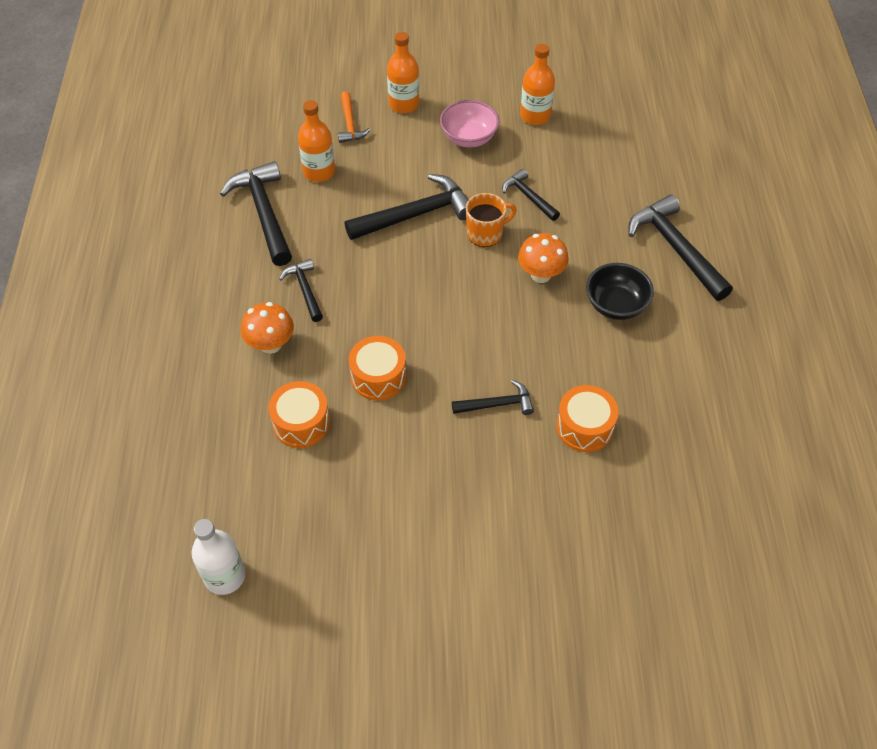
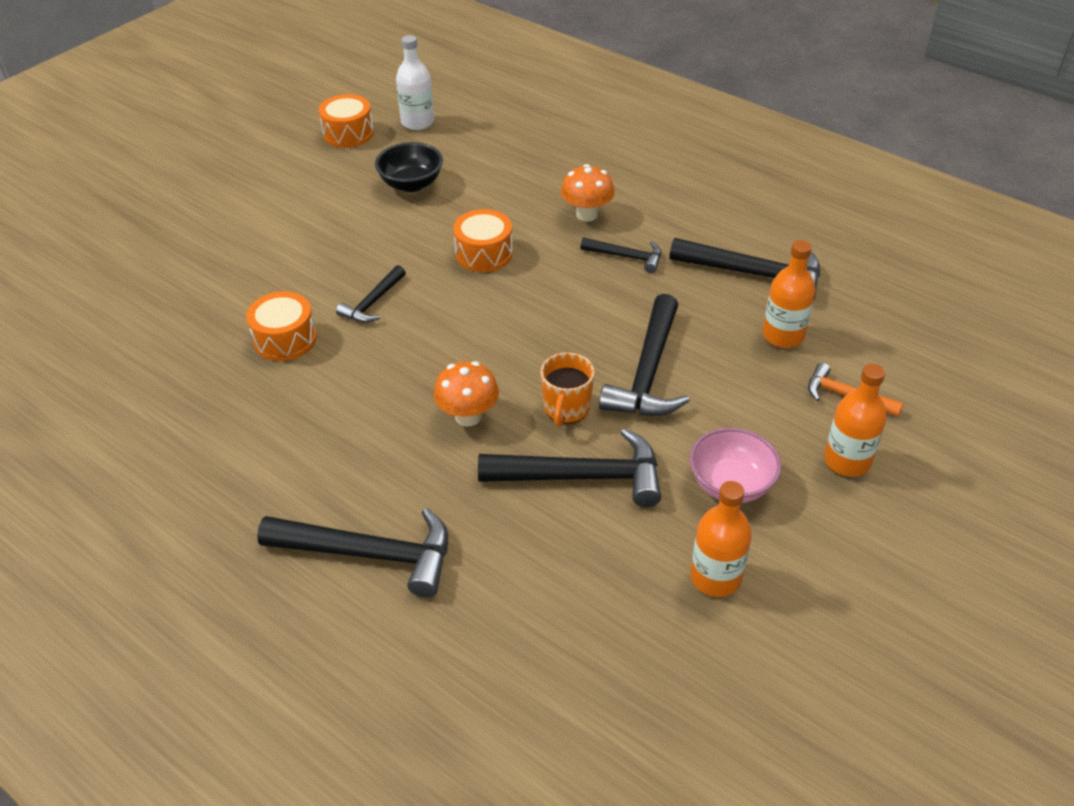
camera: 130 degrees right, 10 degrees down
orange drum [268,381,330,448] -> orange drum moved to [319,94,374,148]
black hammer [502,169,560,221] -> black hammer [478,428,661,507], size x1.80
black bowl [586,263,654,320] -> black bowl moved to [375,142,443,192]

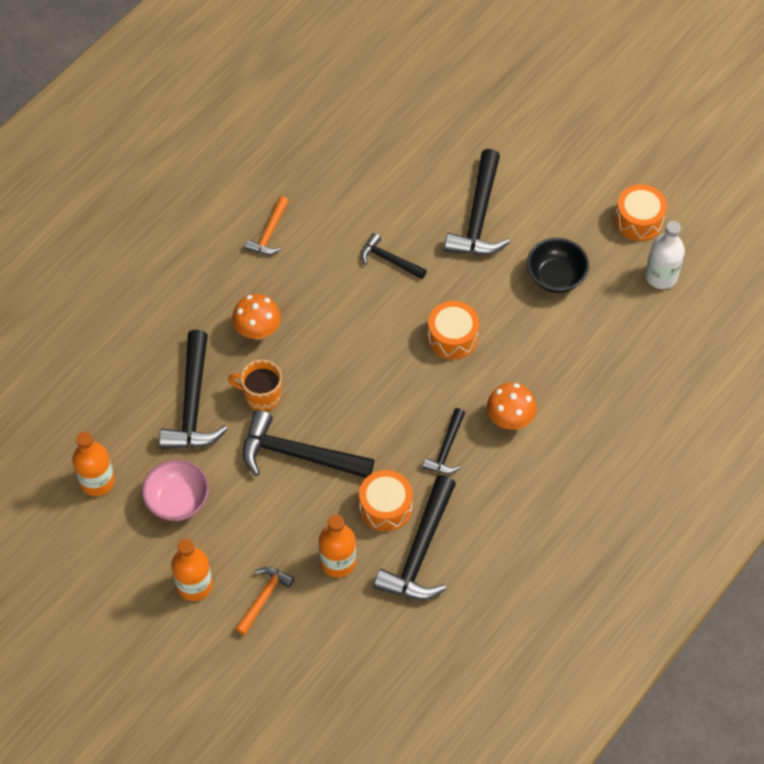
camera: 90 degrees right, 15 degrees up
orange drum [246,291,317,361] -> orange drum moved to [359,470,413,532]
black hammer [257,508,448,598] -> black hammer moved to [444,149,510,255]
none -> orange hammer [245,196,289,255]

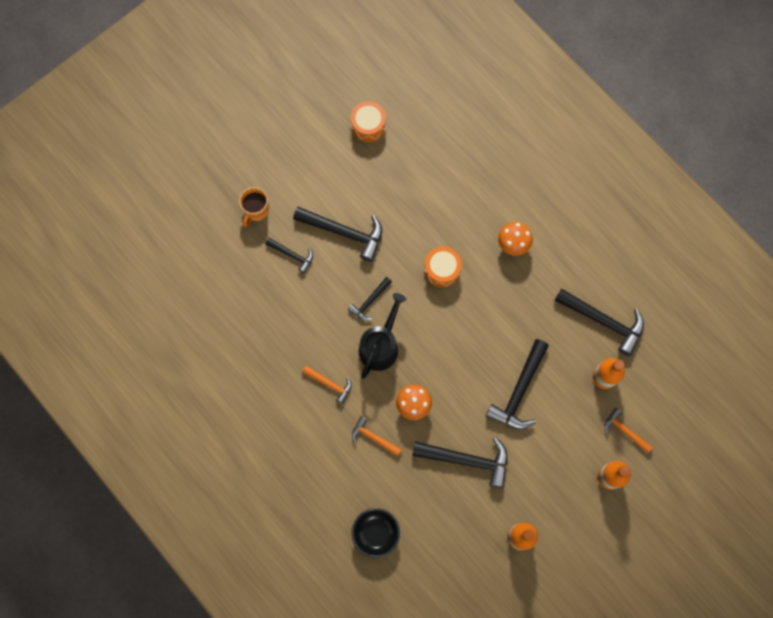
camera: 80 degrees left, 15 degrees up
pink bowl [142,460,209,521] -> none
orange mug [228,360,282,411] -> orange mug moved to [239,187,269,227]
orange drum [359,470,413,532] -> none
black hammer [422,408,465,474] -> black hammer moved to [265,238,313,274]
black bowl [527,238,589,293] -> black bowl moved to [352,508,400,558]
white bottle [645,221,685,289] -> none
none -> orange hammer [352,416,402,456]
none -> black watering can [359,293,407,379]

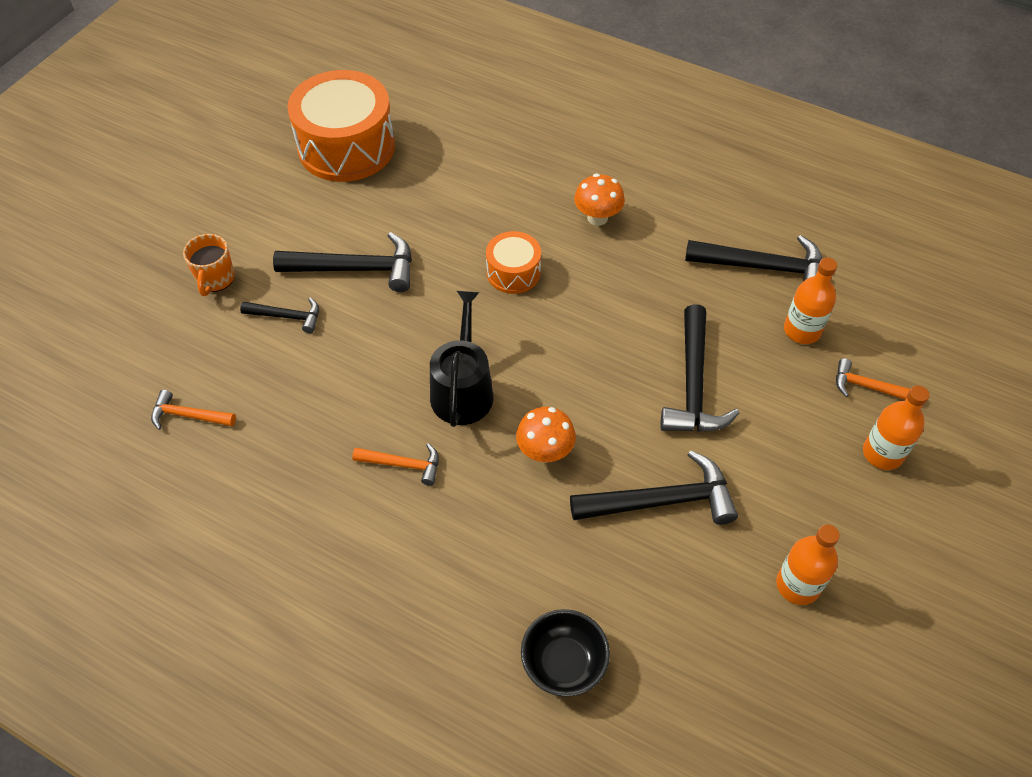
camera: 20 degrees left, 20 degrees down
black hammer [348,277,392,321] -> none
orange drum [351,101,386,142] -> orange drum [287,70,395,182], size x1.97
orange hammer [352,416,402,456] -> orange hammer moved to [151,390,236,430]

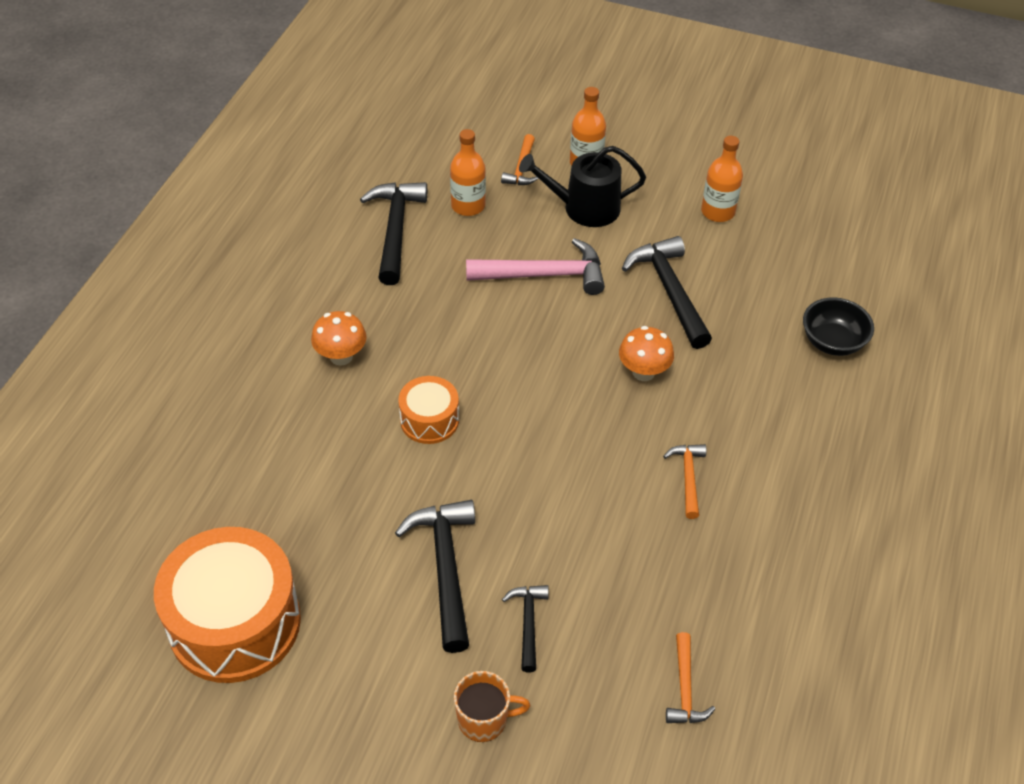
camera: 100 degrees left, 5 degrees down
black watering can [430,291,493,427] -> black watering can moved to [519,146,646,227]
black hammer [660,304,739,432] -> pink hammer [466,238,605,295]

